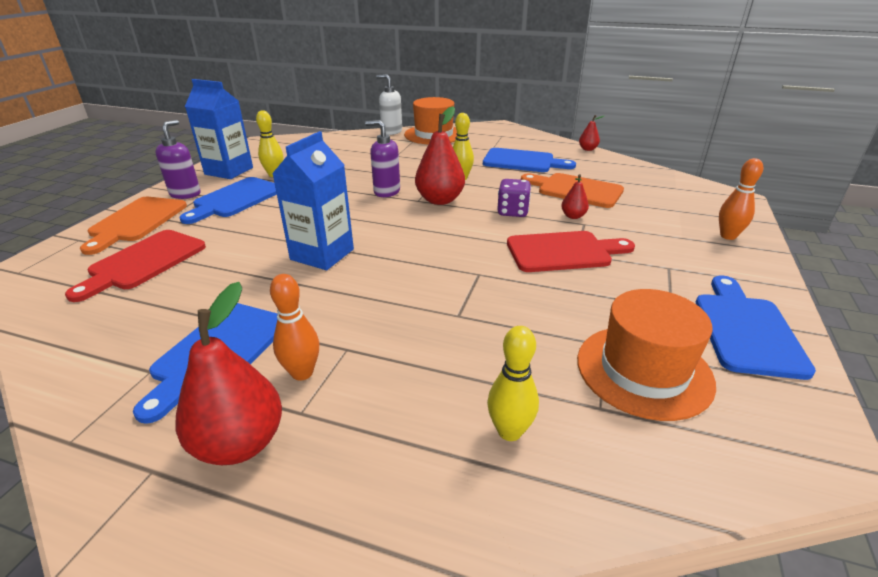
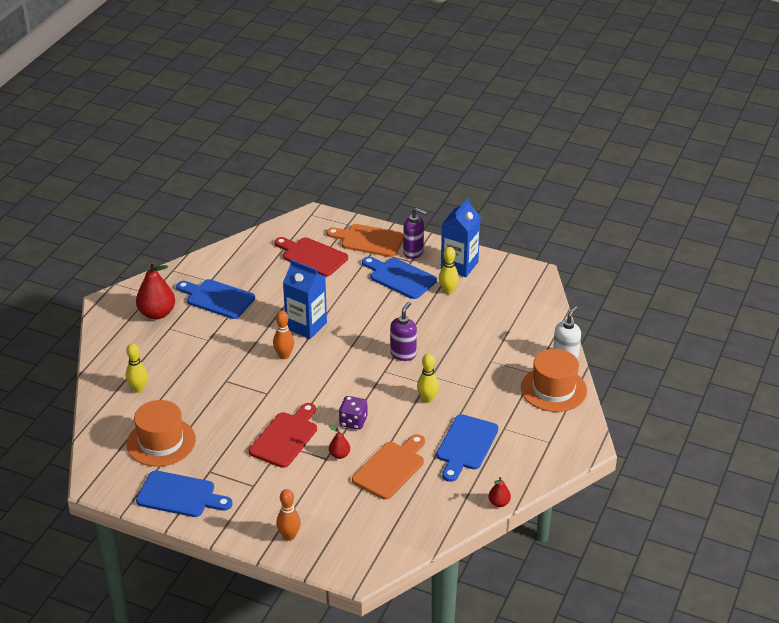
camera: 95 degrees right, 5 degrees up
orange bowling pin [270,274,319,380] -> orange bowling pin moved to [273,311,294,359]
red pear [415,106,465,205] -> none
red cutting board [507,231,635,272] -> red cutting board turned 150 degrees counterclockwise [249,403,317,468]

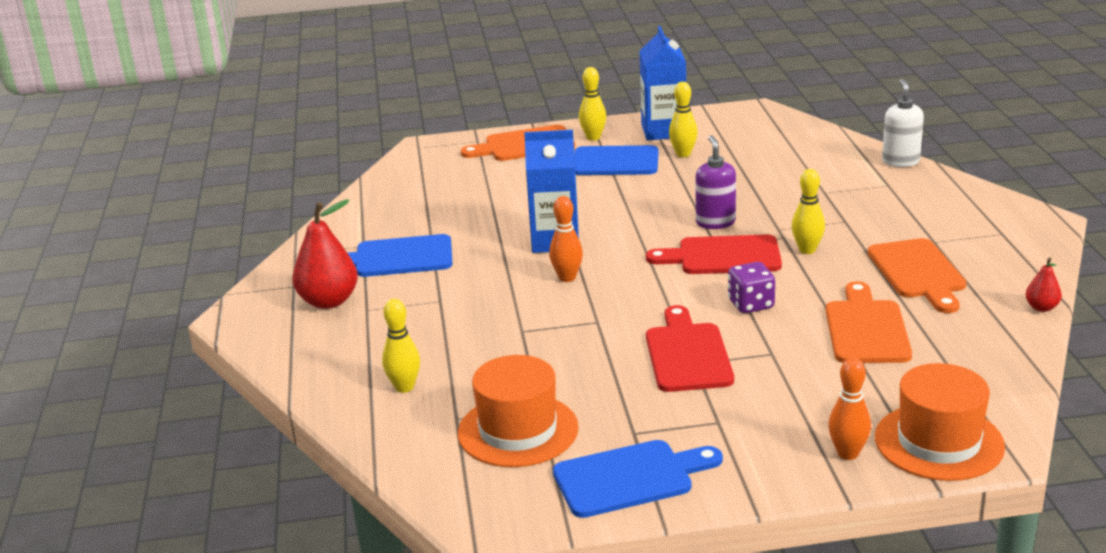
camera: 30 degrees left, 10 degrees down
red cutting board [274,237,348,276] -> red cutting board moved to [646,234,782,274]
red pear [329,424,350,459] -> none
purple soap dispenser [403,208,427,259] -> yellow bowling pin [579,67,607,141]
blue cutting board [437,414,498,482] -> orange cutting board [868,238,966,313]
orange hat [521,349,587,412] -> orange hat moved to [875,363,1005,481]

